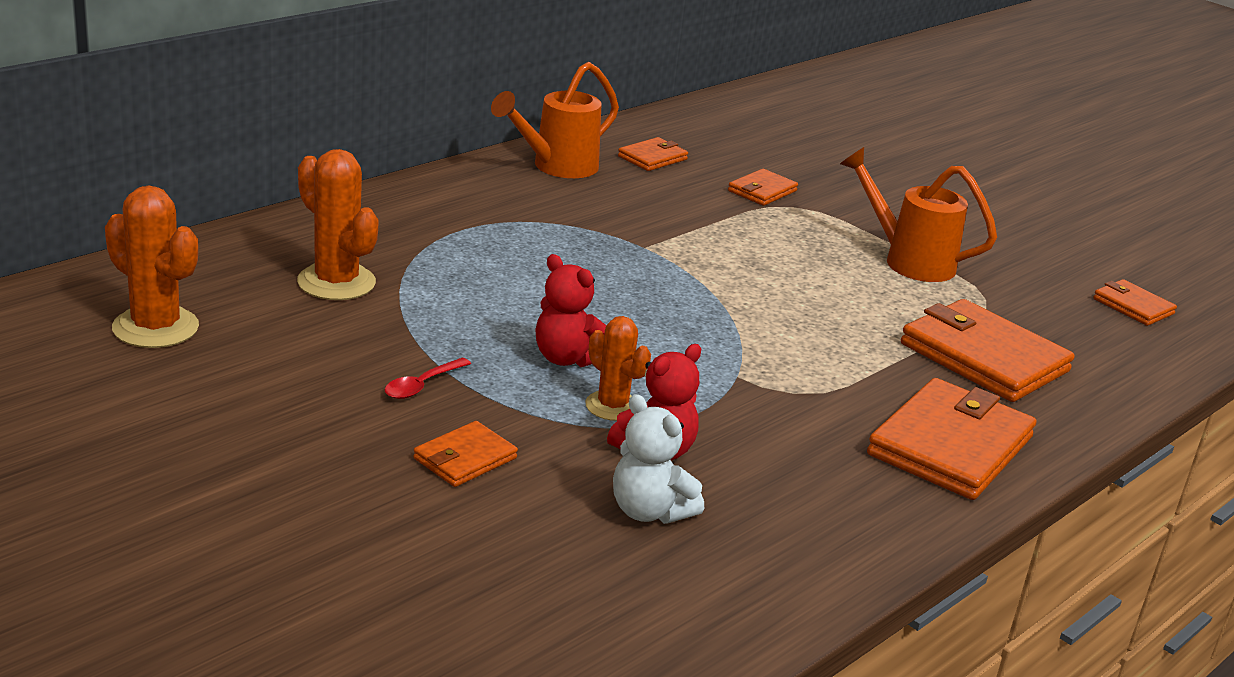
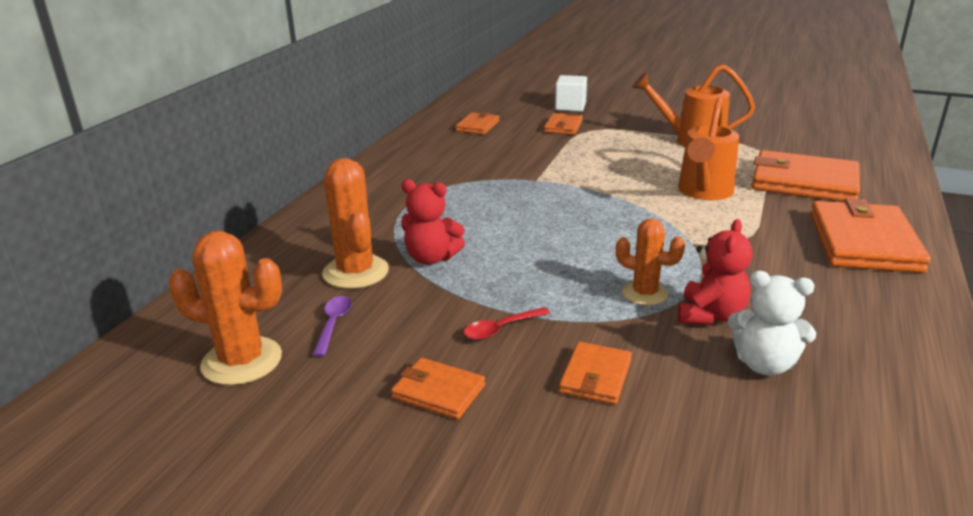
camera: 20 degrees left, 0 degrees up
orange cactus [297,149,379,300] -> orange cactus turned 45 degrees clockwise [322,158,389,289]
red spoon [385,358,471,399] -> red spoon turned 45 degrees clockwise [464,307,550,340]
orange watering can [491,62,619,178] -> orange watering can moved to [678,98,739,200]
red teddy bear [535,254,606,367] -> red teddy bear moved to [401,179,465,265]
orange wallet [1093,279,1177,326] -> orange wallet moved to [391,358,485,419]
none -> purple spoon [313,296,352,357]
none -> white cube [555,75,587,112]

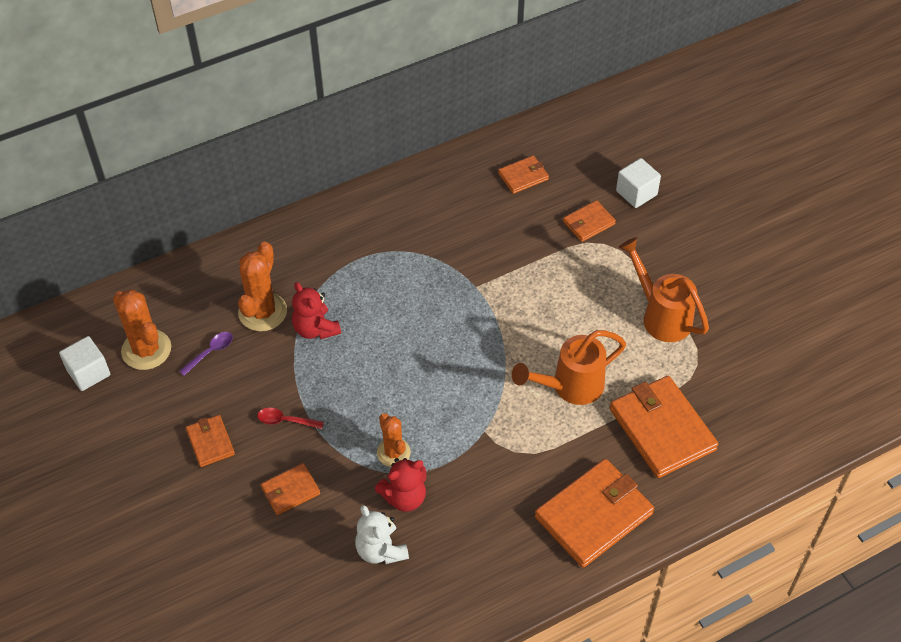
camera: 40 degrees right, 25 degrees up
none -> white cube [59,336,110,391]

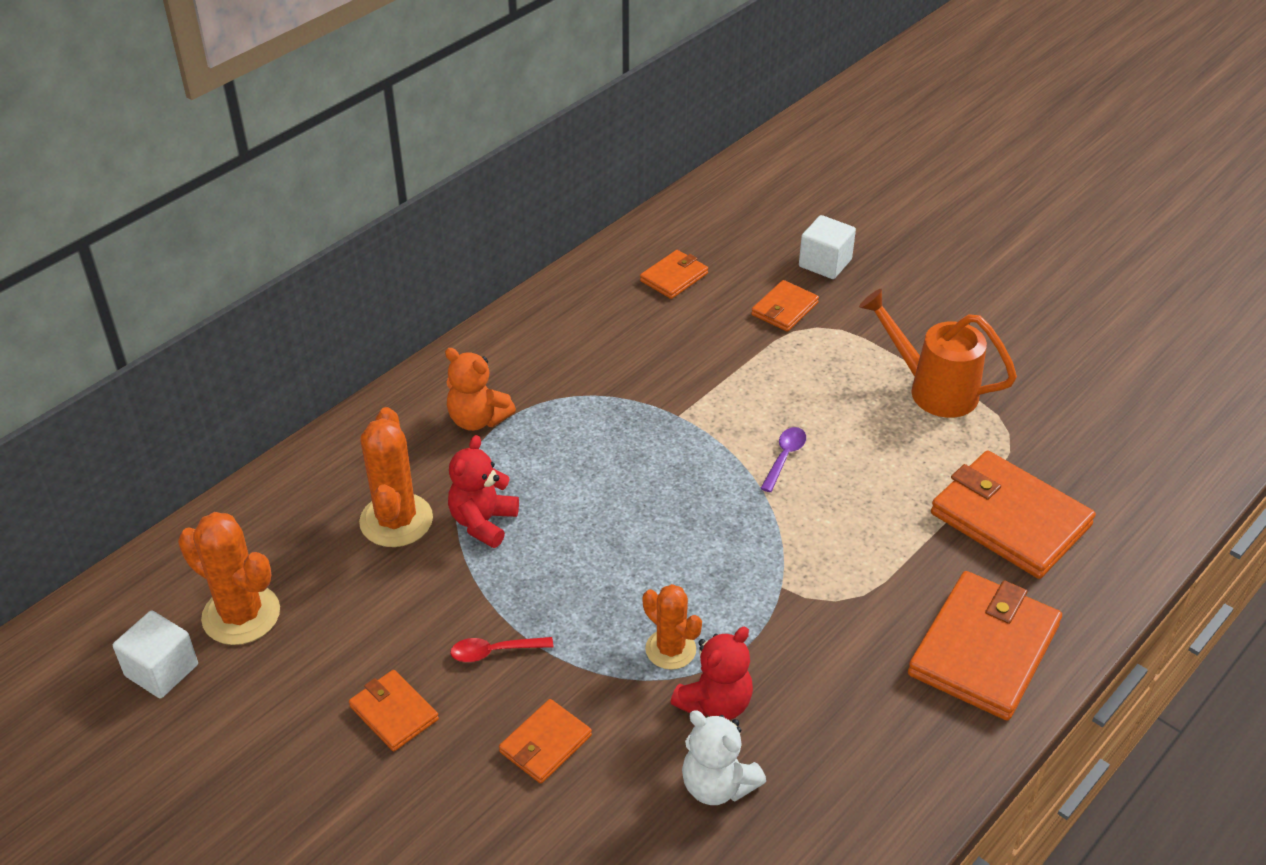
camera: 20 degrees left, 10 degrees down
purple spoon [179,332,233,376] -> purple spoon moved to [760,427,806,492]
red teddy bear [292,282,341,339] -> red teddy bear turned 75 degrees clockwise [448,435,519,548]
orange watering can [512,330,626,405] -> none
none -> orange teddy bear [445,348,516,431]

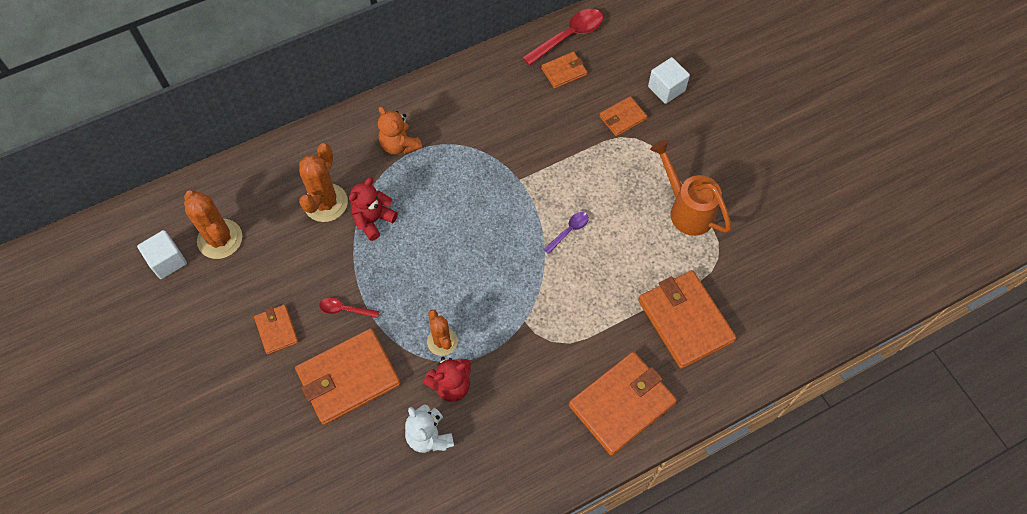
camera: 20 degrees right, 20 degrees up
orange wallet [499,699,592,784] -> orange wallet [295,328,401,425], size x1.95
none -> red spoon [522,9,603,66]

